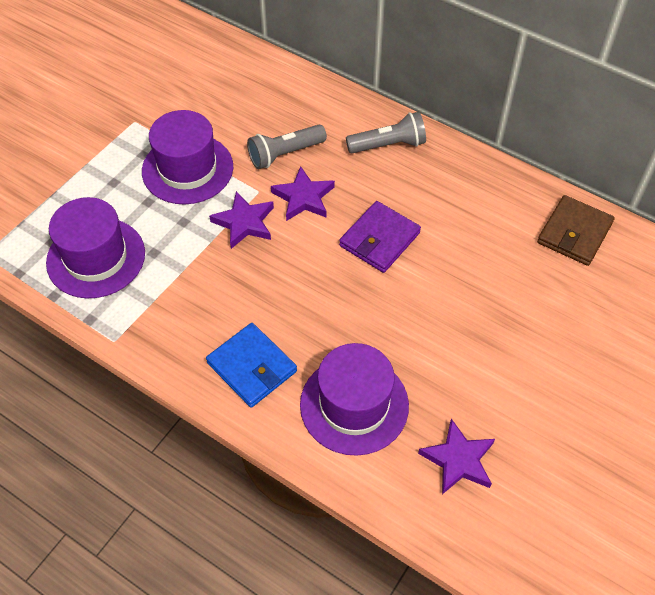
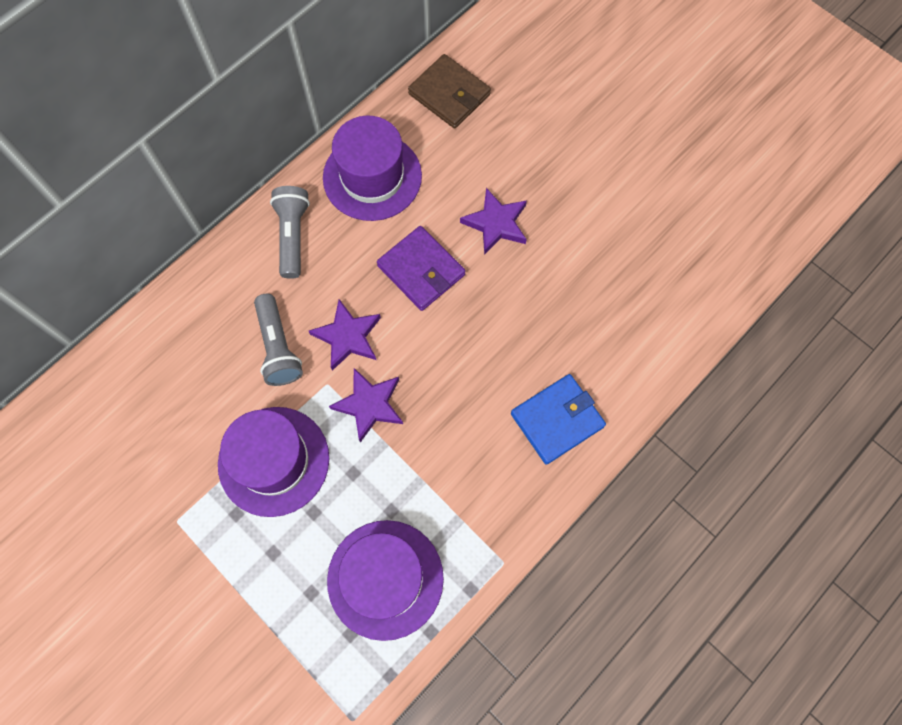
camera: 80 degrees left, 15 degrees up
purple hat [300,343,409,456] -> purple hat moved to [323,116,422,221]
purple star [418,419,495,494] -> purple star moved to [460,188,527,255]

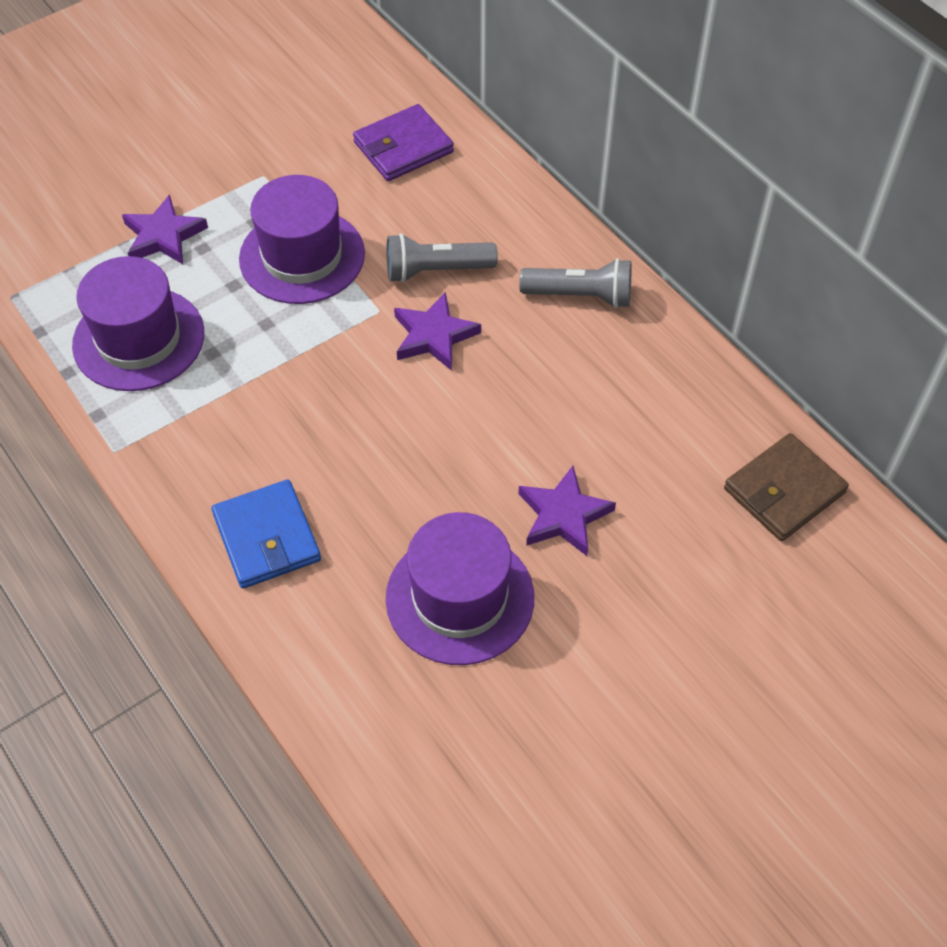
camera: 100 degrees right, 15 degrees down
purple hat [323,116,422,221] -> purple hat moved to [386,512,534,665]
purple star [329,368,403,442] -> purple star moved to [122,194,208,264]
purple wallet [377,226,465,311] -> purple wallet moved to [353,104,454,181]

